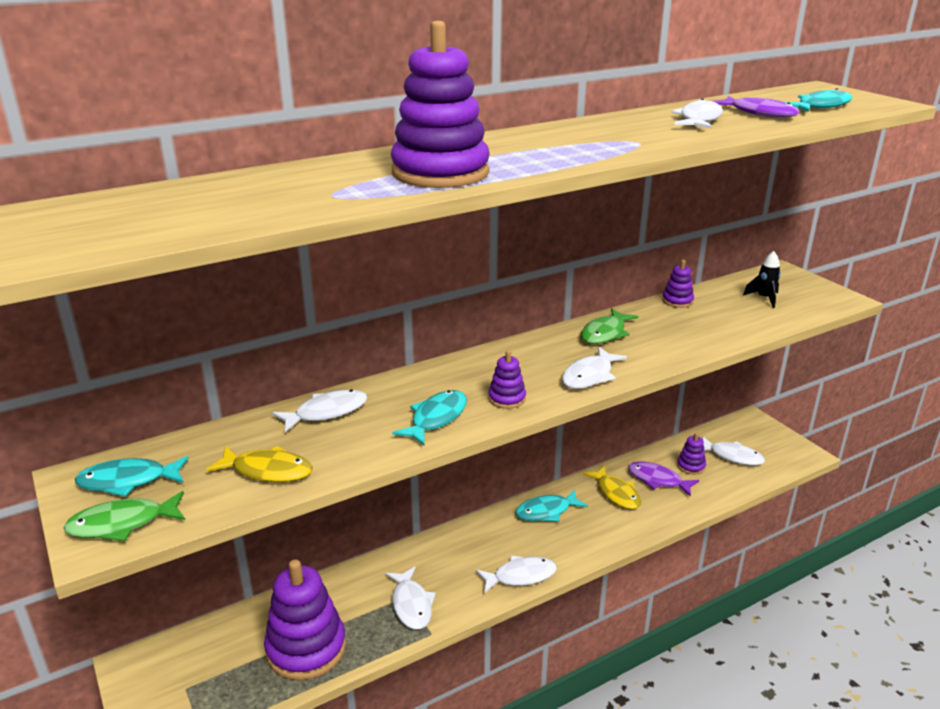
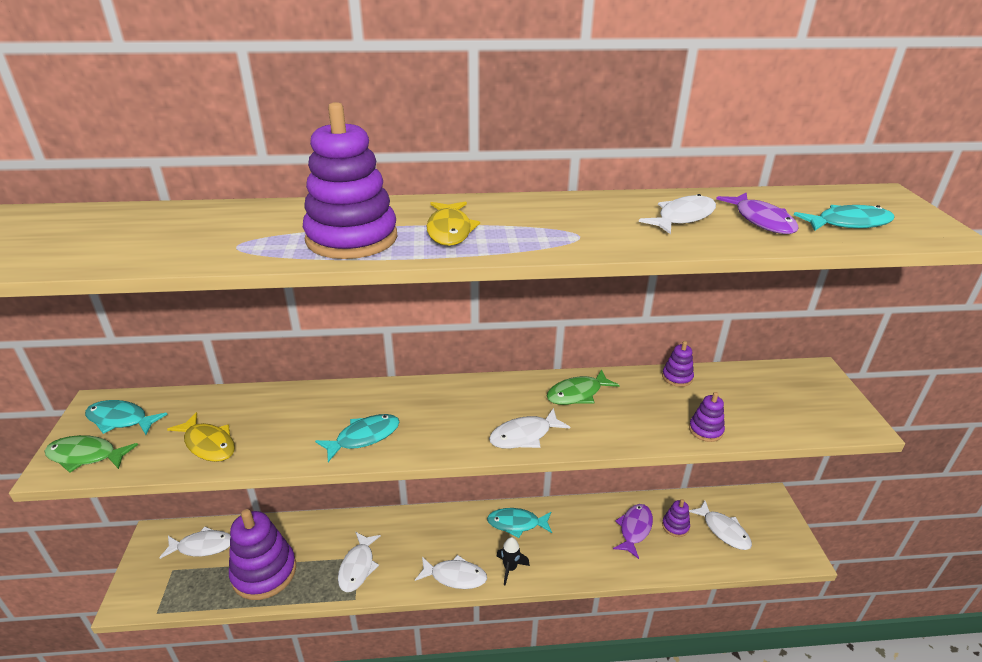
camera: 25 degrees right, 5 degrees up
white fish [272,389,367,433] -> white fish moved to [160,527,231,559]
purple stacking toy [488,350,526,409] -> purple stacking toy moved to [689,392,725,442]
yellow fish [583,466,641,509] -> yellow fish moved to [426,201,480,246]
purple fish [628,462,699,497] -> purple fish turned 60 degrees clockwise [613,504,653,559]
black rocket [743,251,781,308] -> black rocket moved to [496,537,530,586]

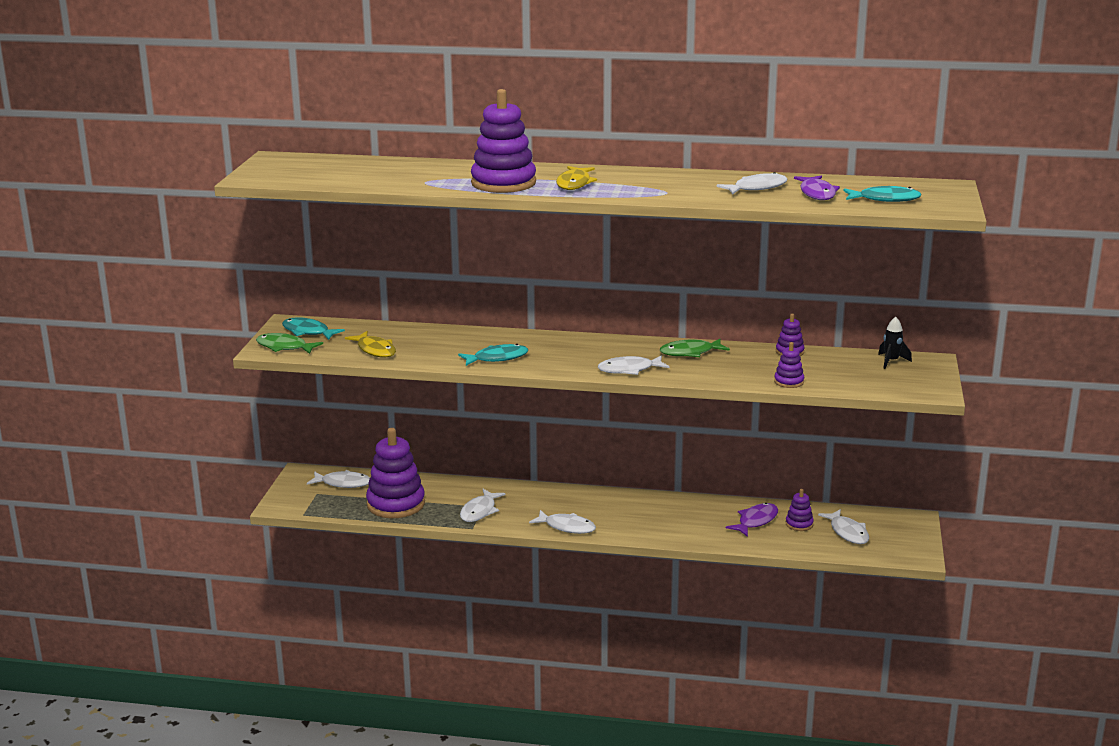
camera: 15 degrees right, 10 degrees down
turquoise fish [487,508,552,538] -> none
black rocket [496,537,530,586] -> black rocket moved to [878,317,912,369]

